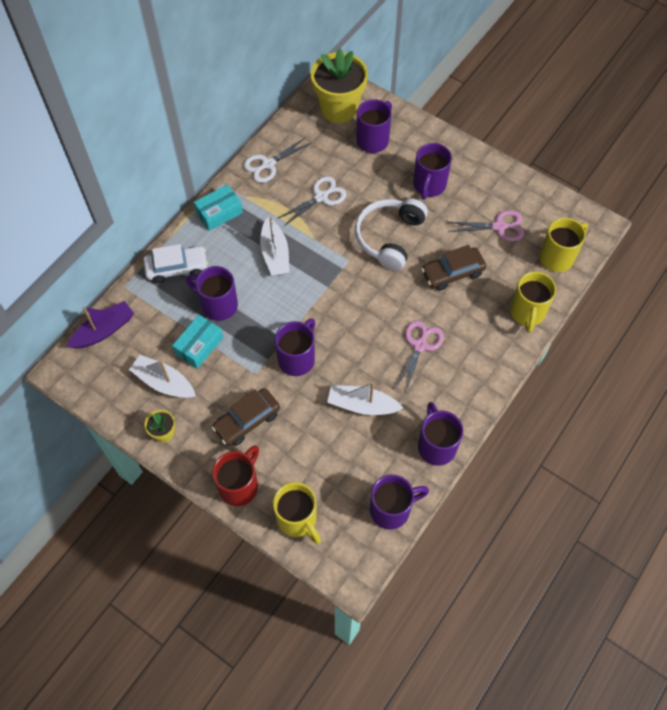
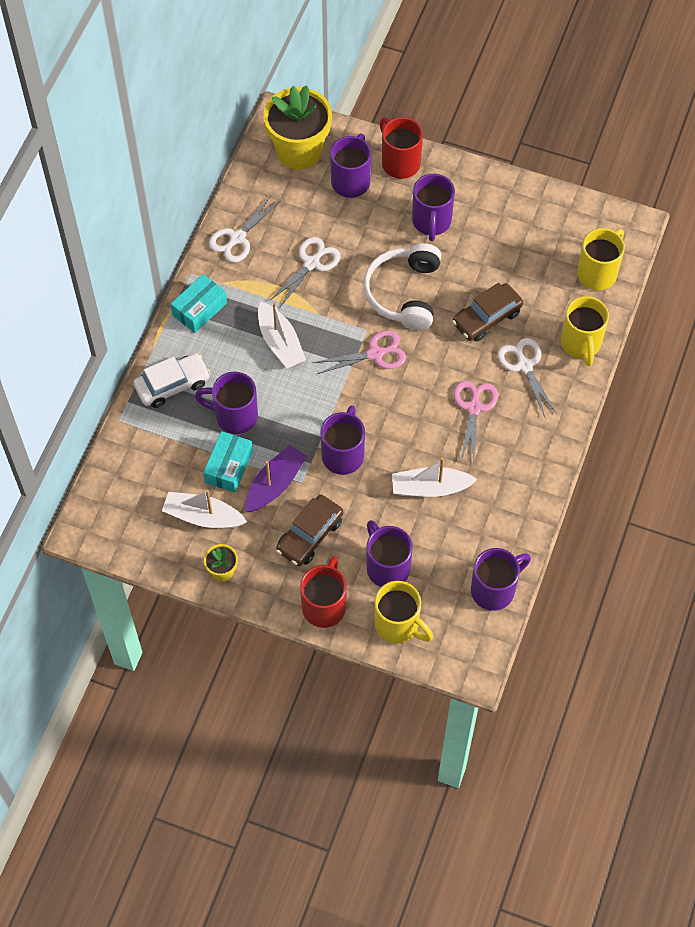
camera: 15 degrees left, 0 degrees up
purple boat [67,301,134,349] -> purple boat moved to [246,445,307,512]
purple mug [418,402,463,466] -> purple mug moved to [367,520,413,587]
pink scissors [448,210,524,241] -> pink scissors moved to [314,330,406,374]
none -> red mug [380,117,423,179]
none -> white scissors [498,338,557,417]

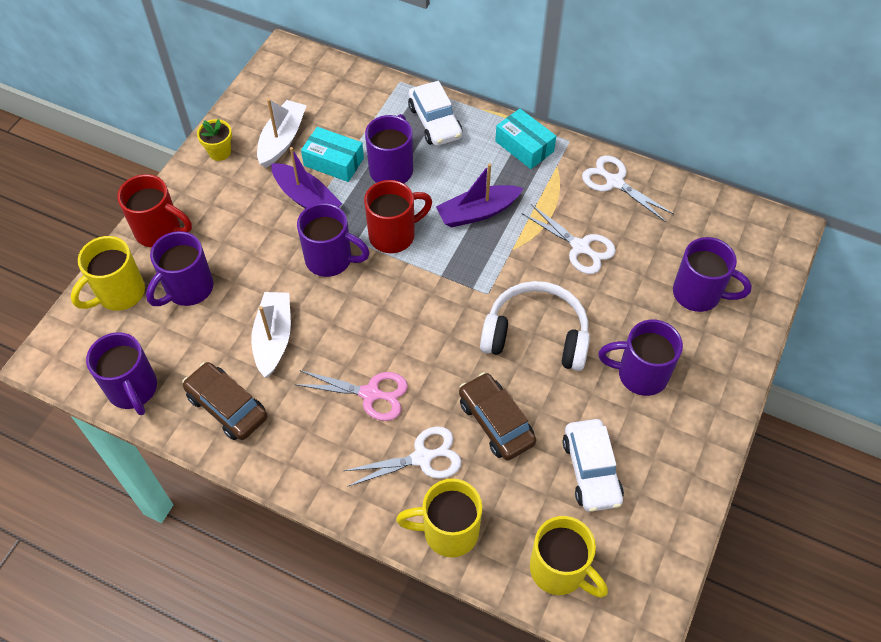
camera: 95 degrees right, 5 degrees down
white boat [258,301,306,368] -> purple boat [436,163,523,227]
yellow flower pot [263,85,332,170] -> none
brown car [276,495,343,566] -> brown car moved to [182,362,267,440]
pink scissors [314,330,406,374] -> none
purple mug [367,520,413,587] -> purple mug turned 150 degrees clockwise [146,231,213,306]
red mug [380,117,423,179] -> red mug moved to [364,180,432,253]
none -> white car [563,419,624,512]

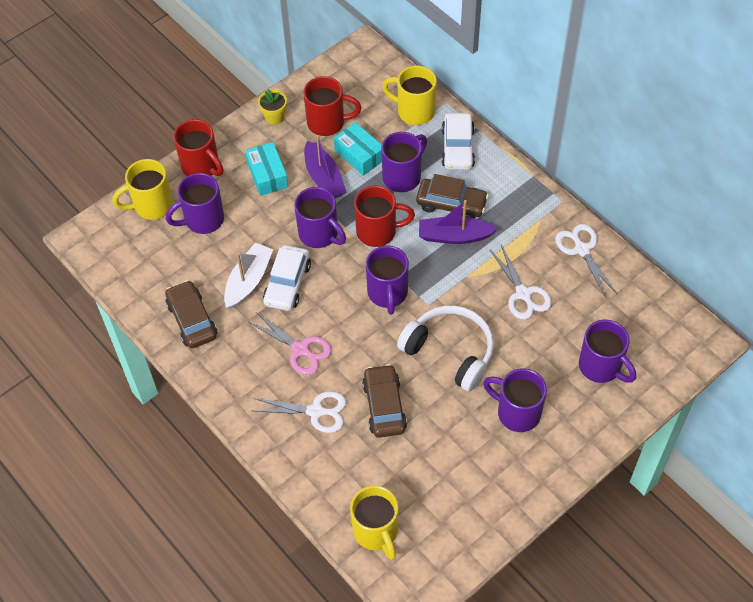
camera: 25 degrees right, 0 degrees up
purple mug [86,332,157,415] -> purple mug moved to [366,246,409,315]
white boat [257,99,307,168] -> red mug [303,76,361,136]
yellow mug [396,479,482,557] -> yellow mug moved to [382,66,437,125]
turquoise box [495,109,556,169] -> turquoise box moved to [245,142,288,196]
white car [563,419,624,512] -> white car moved to [263,245,311,311]
none -> brown car [416,174,489,218]

